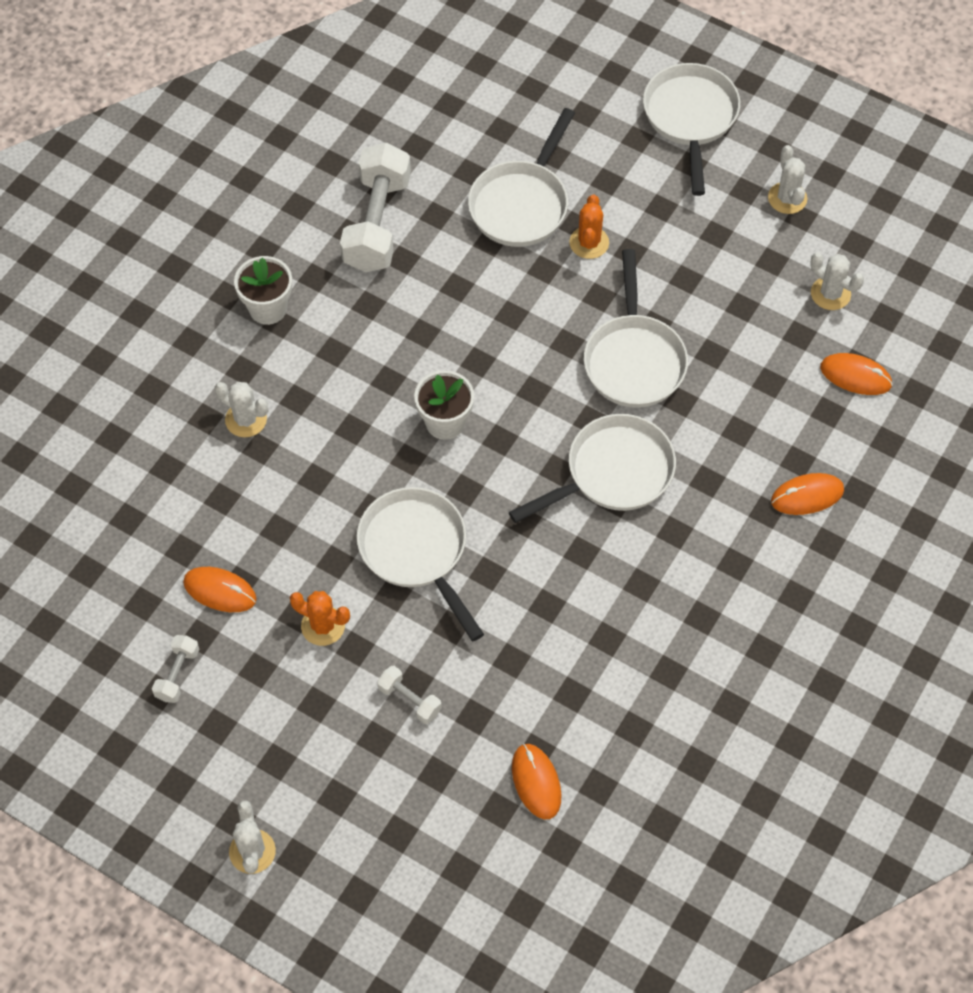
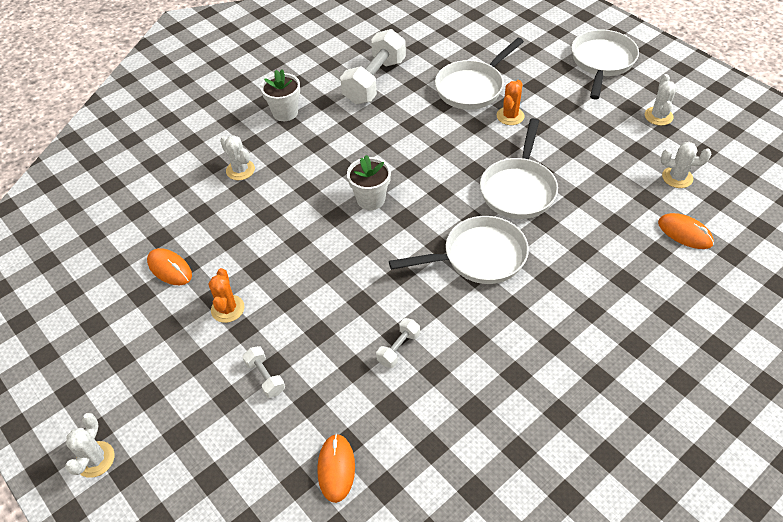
camera: 20 degrees right, 10 degrees down
white dumbbell [152,635,199,703] -> white dumbbell moved to [376,318,420,368]
orange cactus [290,591,350,646] -> orange cactus turned 45 degrees clockwise [209,268,245,323]
white pan [357,487,484,641] -> none
orange mouse [771,473,844,515] -> none
white cactus [810,252,864,310] -> white cactus turned 45 degrees counterclockwise [661,142,711,188]

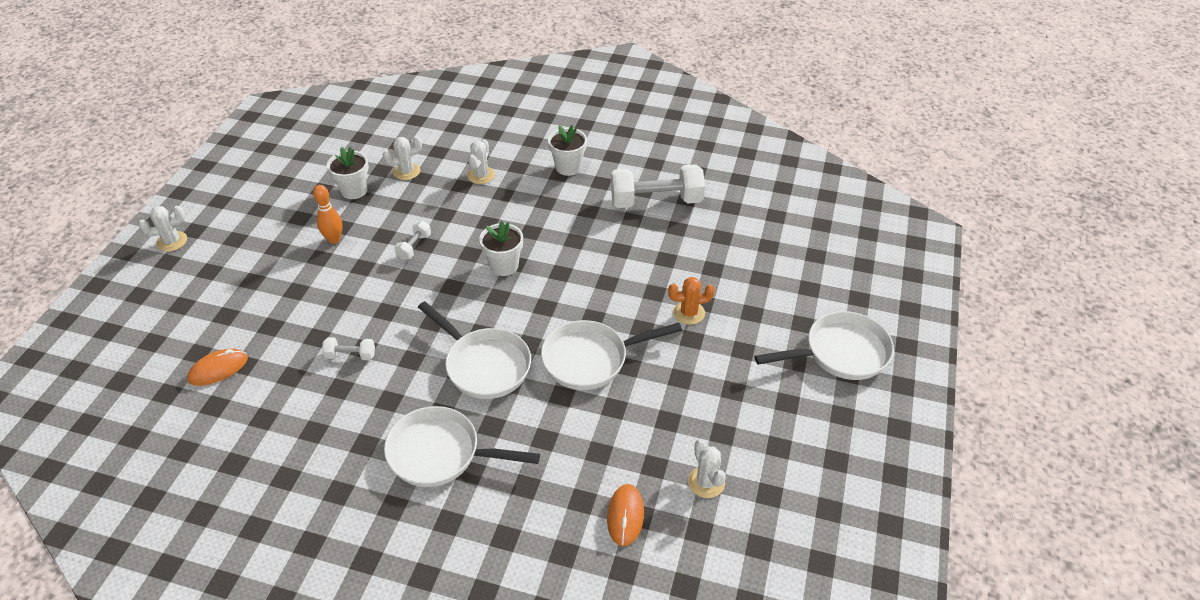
camera: 55 degrees right, 5 degrees down
orange mouse [147,248,192,285] -> white flower pot [327,147,369,199]
orange cactus [209,268,245,323] -> orange bowling pin [313,185,342,244]
white dumbbell [243,346,285,398] -> white dumbbell moved to [394,221,431,260]
white pan [435,38,524,110] -> white pan moved to [384,406,540,487]
white cactus [645,74,677,126] -> white cactus moved to [383,136,422,180]

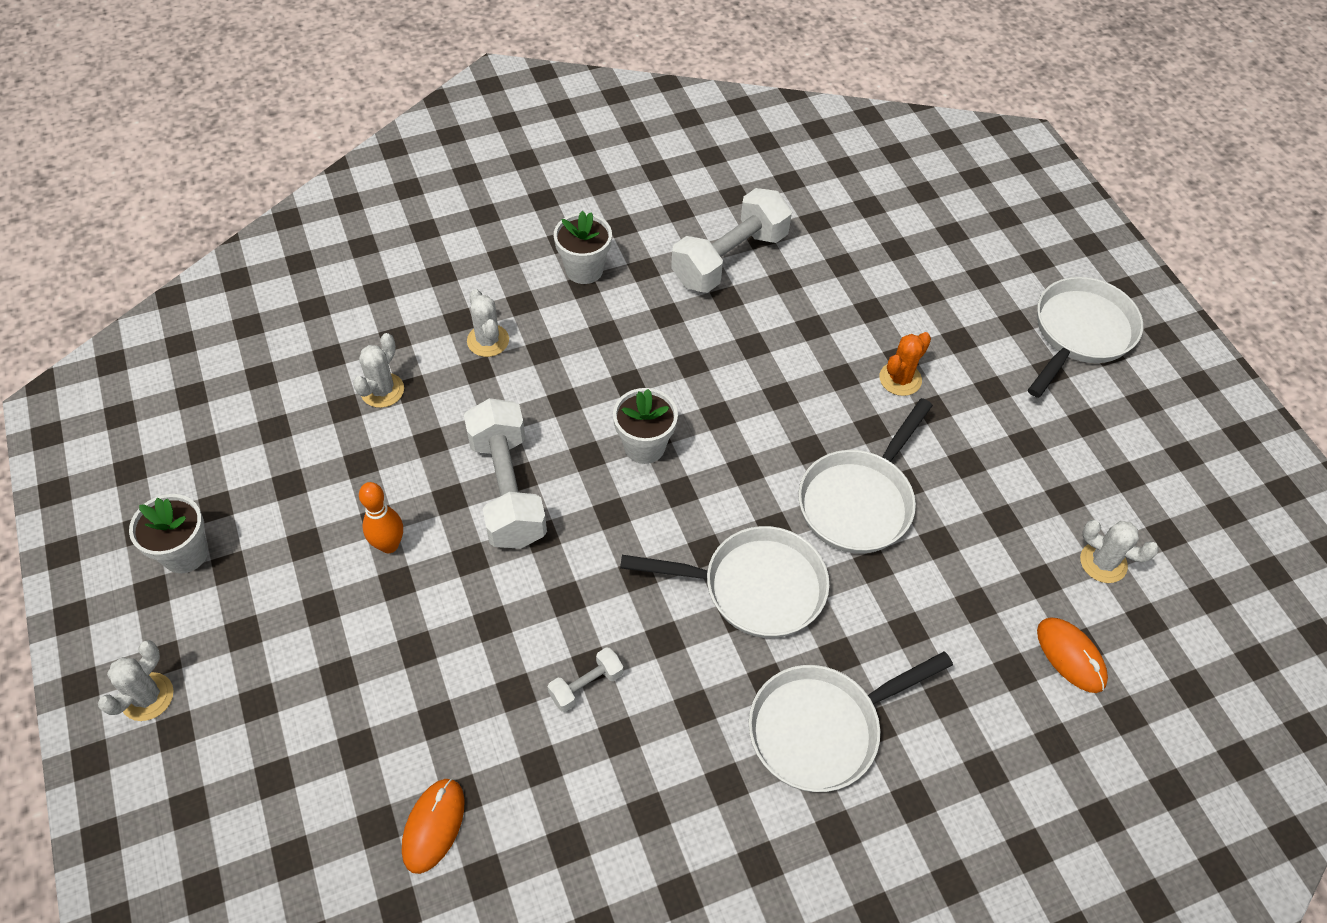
camera: 40 degrees left, 10 degrees up
white flower pot [327,147,369,199] -> white flower pot moved to [129,494,208,573]
white dumbbell [394,221,431,260] -> white dumbbell [464,398,547,549], size x2.17

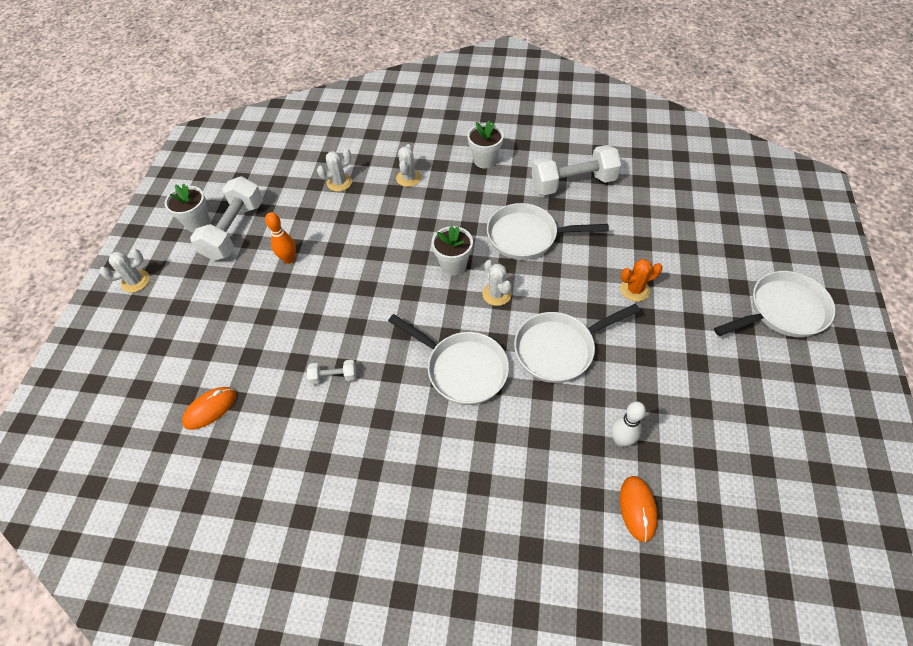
camera: 35 degrees right, 0 degrees up
white dumbbell [464,398,547,549] -> white dumbbell moved to [190,176,263,261]
white pan [749,651,953,792] -> white pan moved to [487,203,609,260]
white cactus [1080,520,1159,583] -> white cactus moved to [482,260,512,306]
none -> white bowling pin [611,402,646,447]

